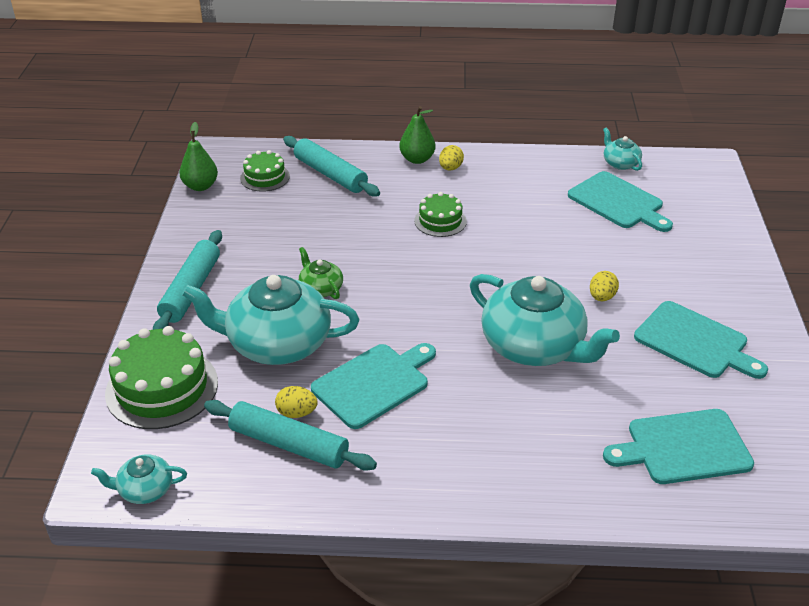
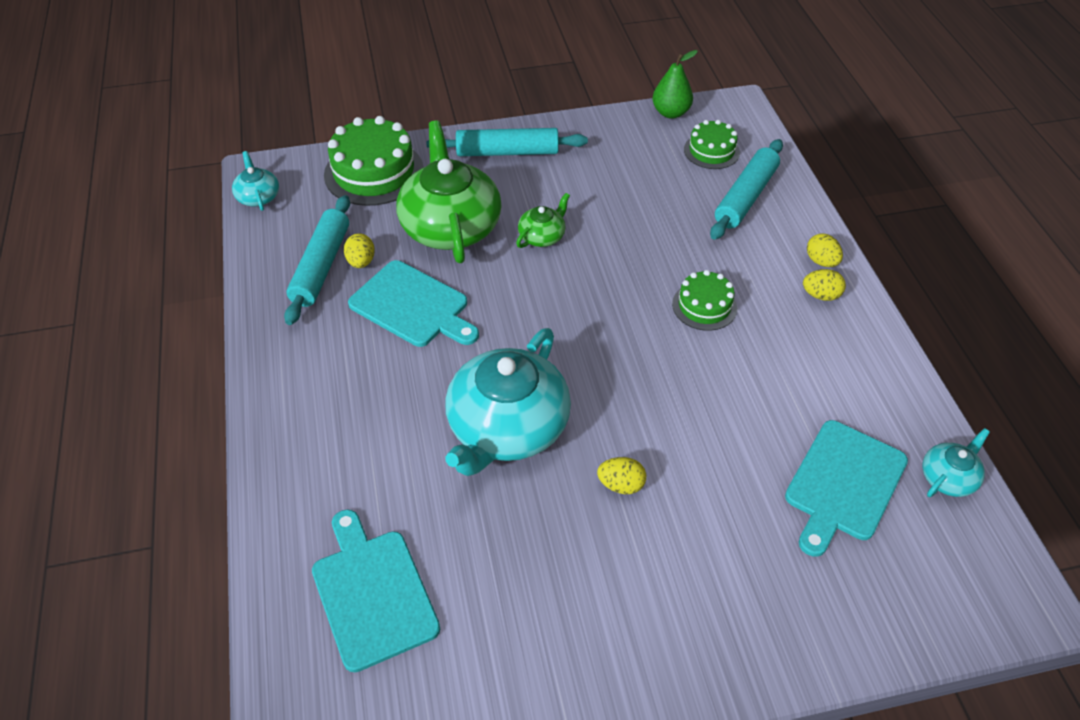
camera: 75 degrees right, 10 degrees up
turquoise teapot [182,275,359,365] -> green teapot [396,121,502,263]
green pear [399,106,436,164] -> yellow egg [807,233,843,267]
turquoise cutting board [634,301,768,379] -> none

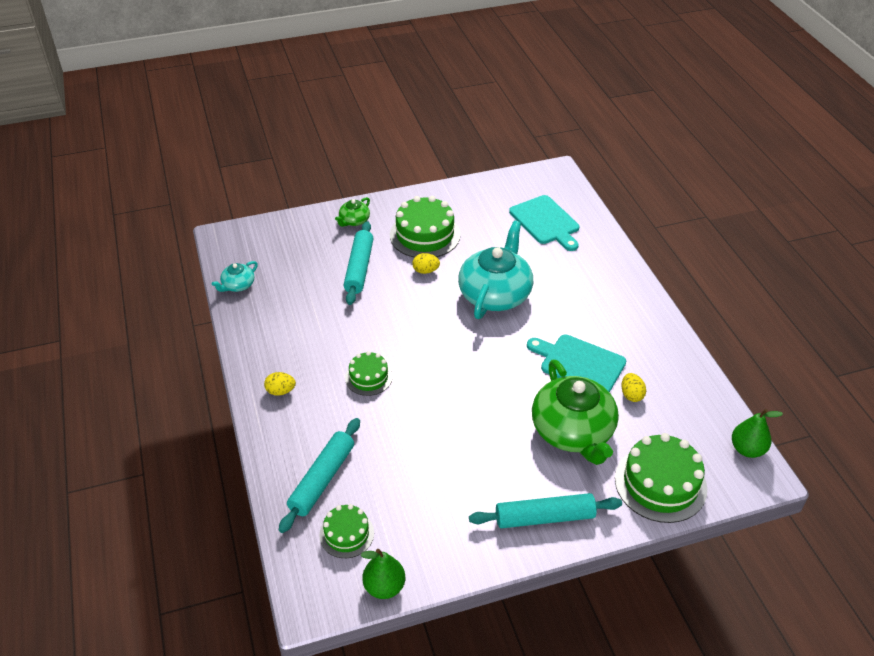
camera: 175 degrees right, 5 degrees down
turquoise teapot [232,151,279,211] -> green pear [732,409,783,458]
turquoise rolling pin [284,195,350,325] -> turquoise rolling pin moved to [344,221,374,305]
green teapot [516,193,570,248] -> green teapot moved to [335,197,370,227]
turquoise cutting board [785,420,908,557] -> none
yellow egg [807,233,843,267] -> none
none -> green cake [390,196,461,258]

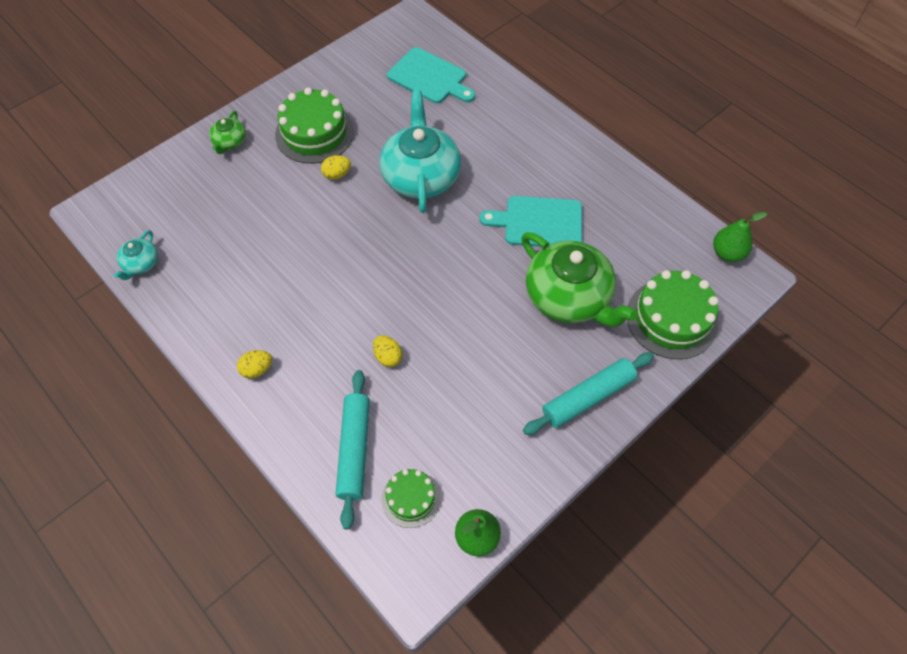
camera: 25 degrees left, 15 degrees up
turquoise rolling pin [344,221,374,305] -> none
green cake [345,351,393,396] -> none
yellow egg [621,373,646,402] -> yellow egg moved to [373,335,402,367]

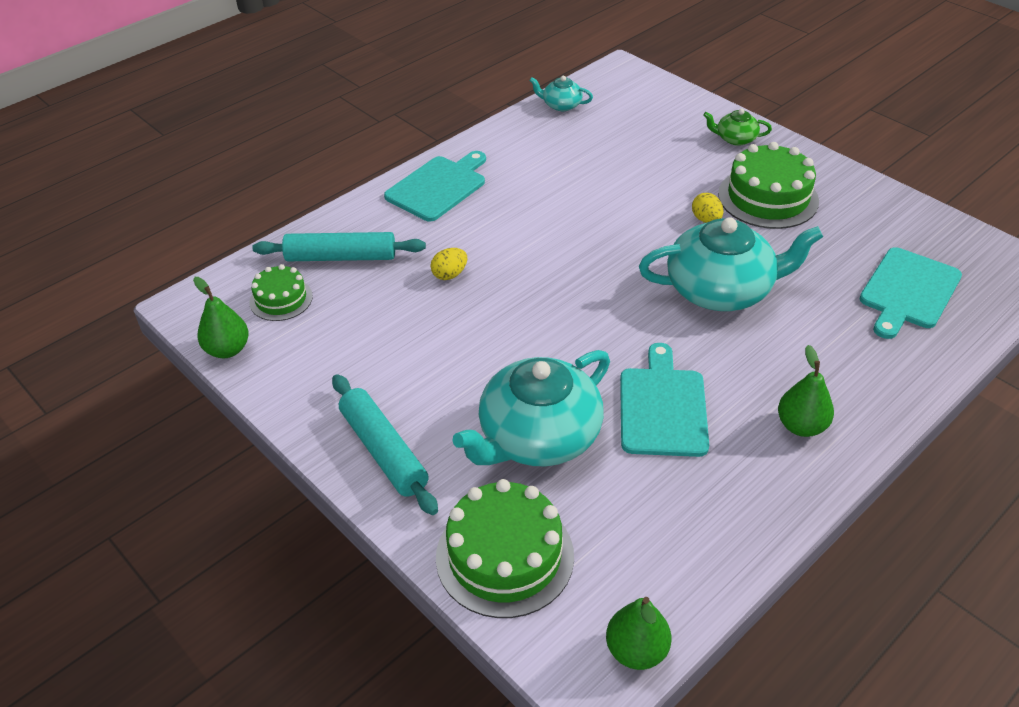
camera: 90 degrees right, 15 degrees down
yellow egg [237,350,272,378] -> turquoise cutting board [384,151,486,222]
green teapot [521,232,638,327] -> turquoise teapot [452,350,610,466]
none -> green pear [778,345,834,437]

